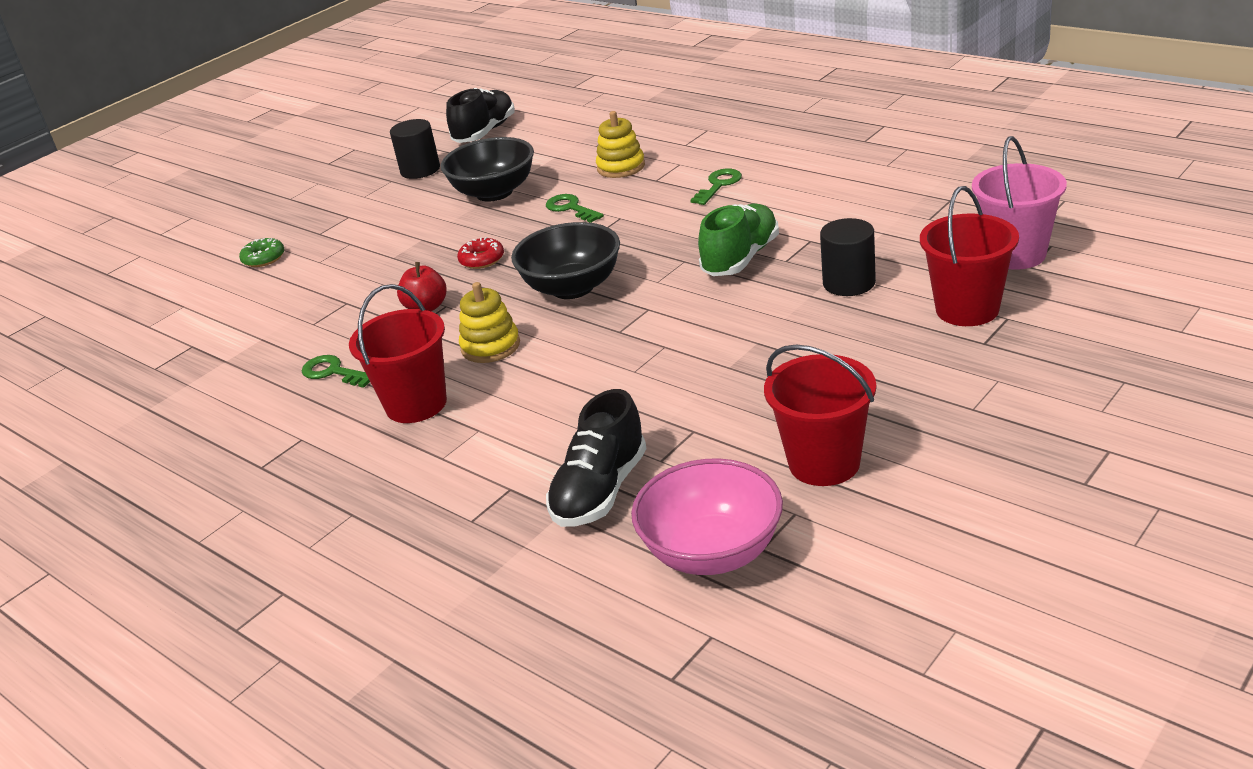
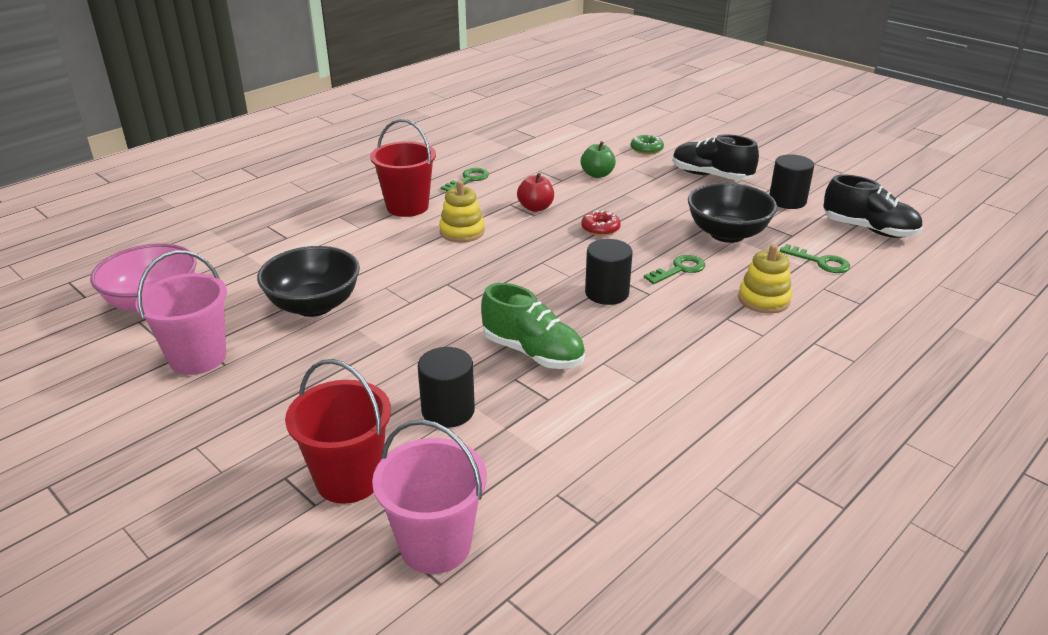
camera: 90 degrees right, 0 degrees up
black bowl [511,222,620,299] -> black bowl moved to [257,246,360,317]
black shoe [546,389,647,527] -> black shoe moved to [673,134,759,180]
green key [690,168,742,205] -> green key moved to [780,244,850,273]
red bucket [764,345,876,486] -> pink bucket [135,250,227,375]
none -> green apple [581,141,616,178]
none -> black cylinder [585,239,633,305]

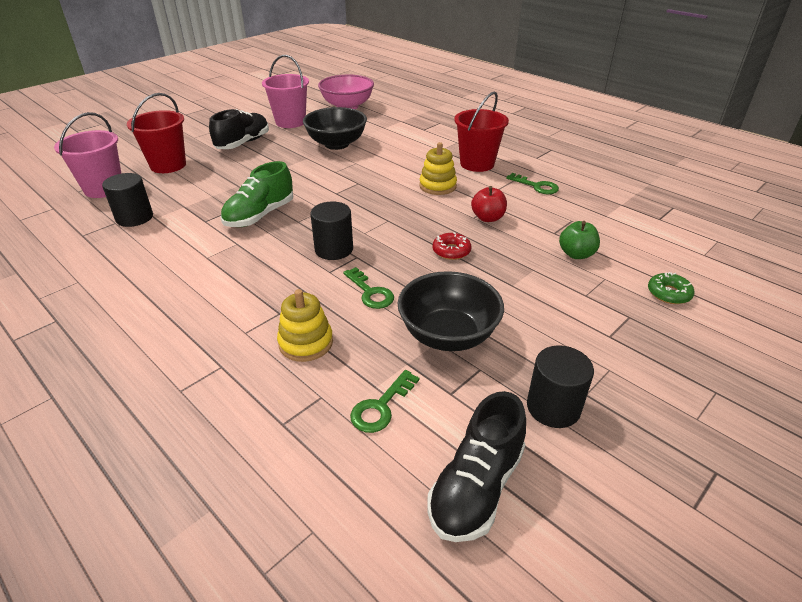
camera: 90 degrees right, 5 degrees up
black cylinder [418,347,475,428] -> black cylinder moved to [102,173,153,227]
black shoe [673,134,759,180] -> black shoe moved to [209,109,269,149]

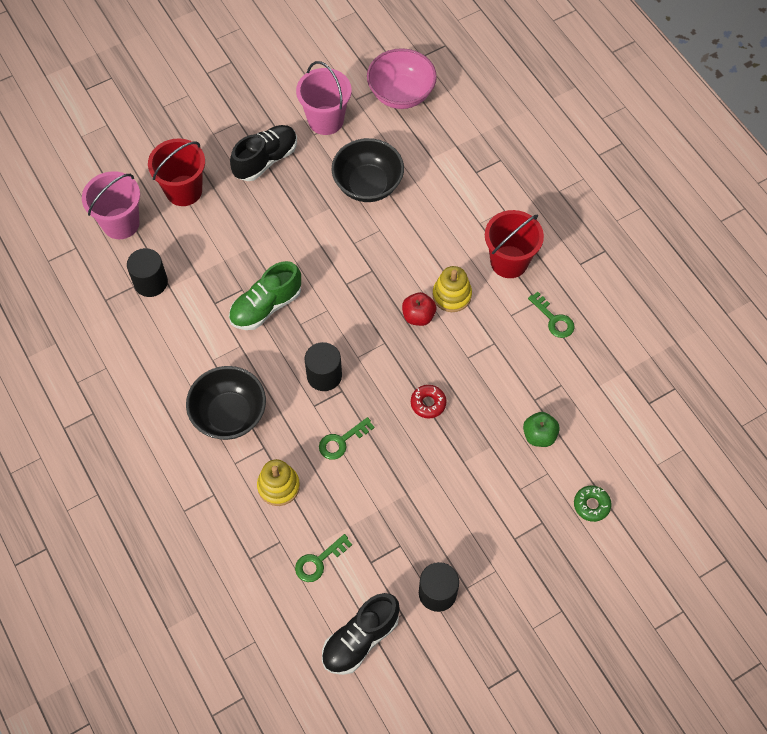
camera: 15 degrees right, 25 degrees up
green key [343,267,394,309] -> green key turned 75 degrees clockwise [319,417,375,460]
black bowl [397,271,504,351] -> black bowl moved to [186,366,266,440]
red apple [471,186,507,222] -> red apple moved to [402,292,436,326]

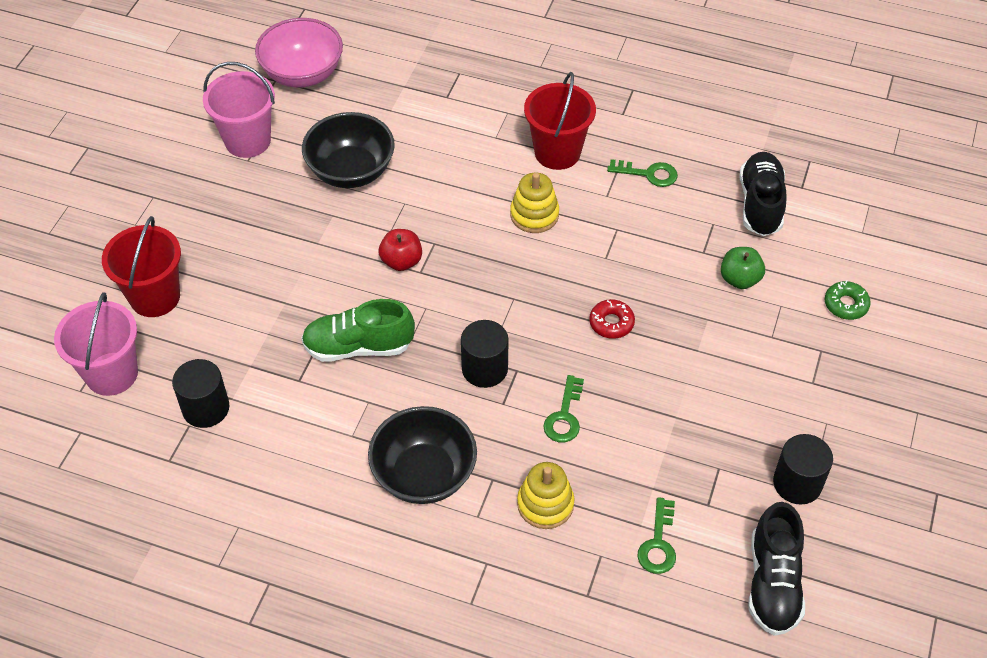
camera: 40 degrees left, 10 degrees down
green shoe [229,261,301,330] -> green shoe turned 75 degrees clockwise [301,299,415,362]
black shoe [230,125,297,181] -> black shoe moved to [739,152,787,236]
red apple [402,292,436,326] -> red apple moved to [379,229,422,271]

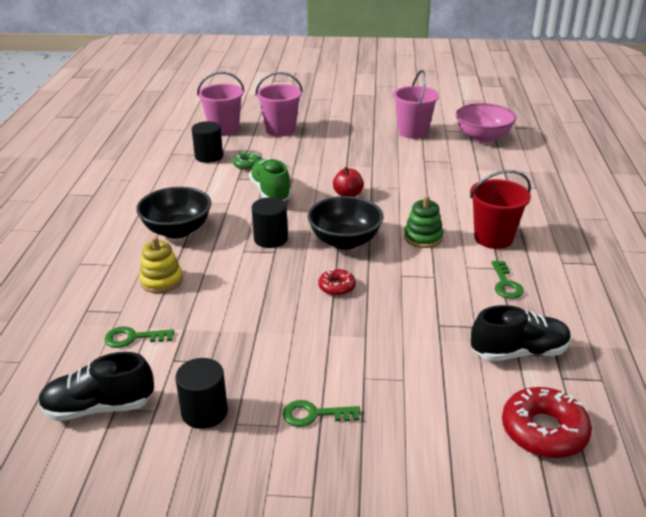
camera: 75 degrees right, 20 degrees down
red bucket [102,216,181,317] -> pink bucket [255,72,303,136]
black bowl [302,112,395,188] -> black bowl moved to [307,196,383,250]
yellow stacking toy [510,173,559,233] -> green stacking toy [404,195,444,248]
green key [543,375,584,443] -> green key moved to [283,400,361,427]
green apple [721,247,765,289] -> none
green donut [825,280,871,320] -> green donut moved to [233,152,261,170]
none -> red donut [502,387,592,458]

